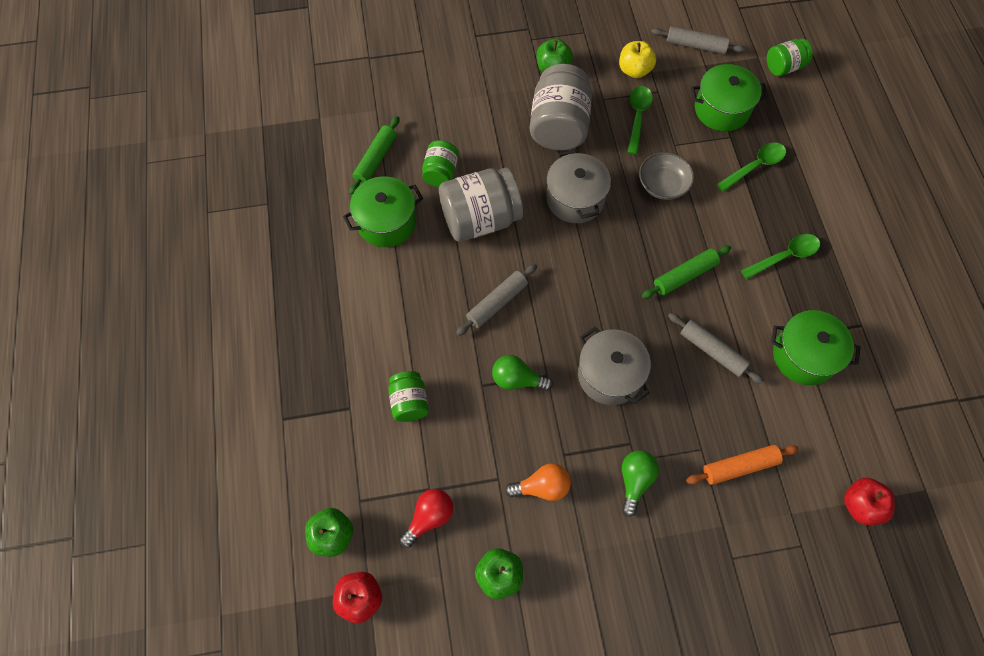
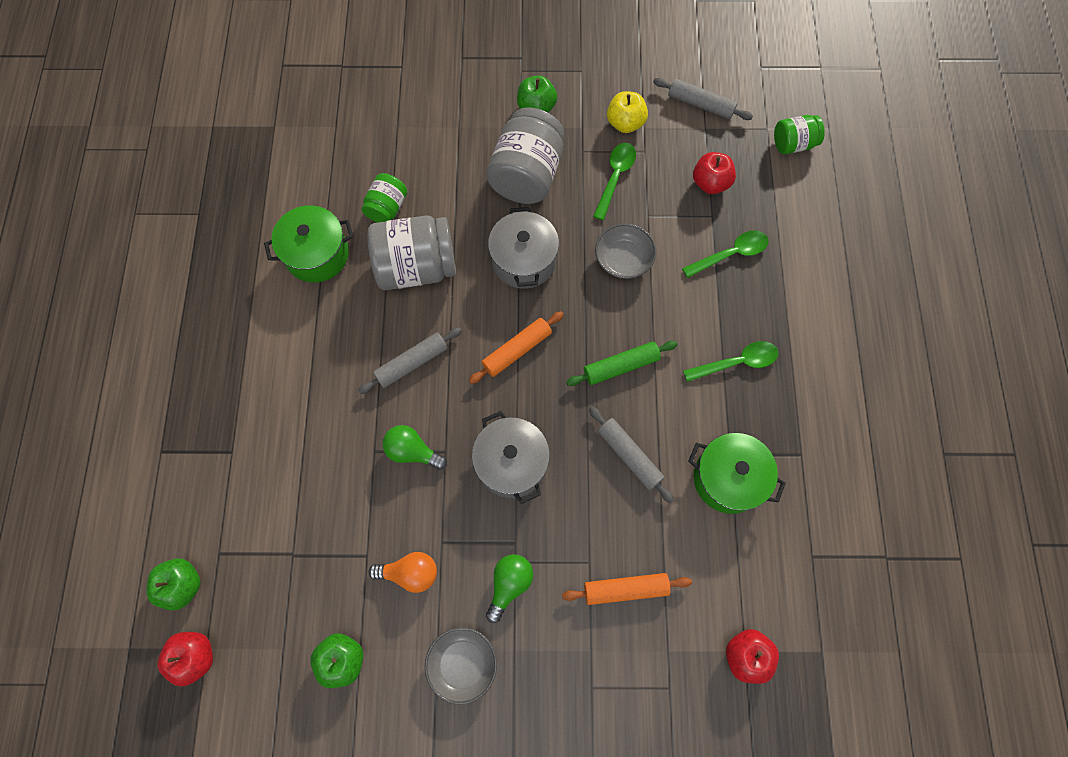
camera: 10 degrees right, 5 degrees up
green rolling pin [349,116,399,195] -> none
green jar [388,371,429,422] -> none
red light bulb [400,489,453,548] -> none
green pot [691,64,768,131] -> red apple [693,152,736,194]
none -> grey bowl [425,627,497,705]
none -> orange rolling pin [469,311,564,384]

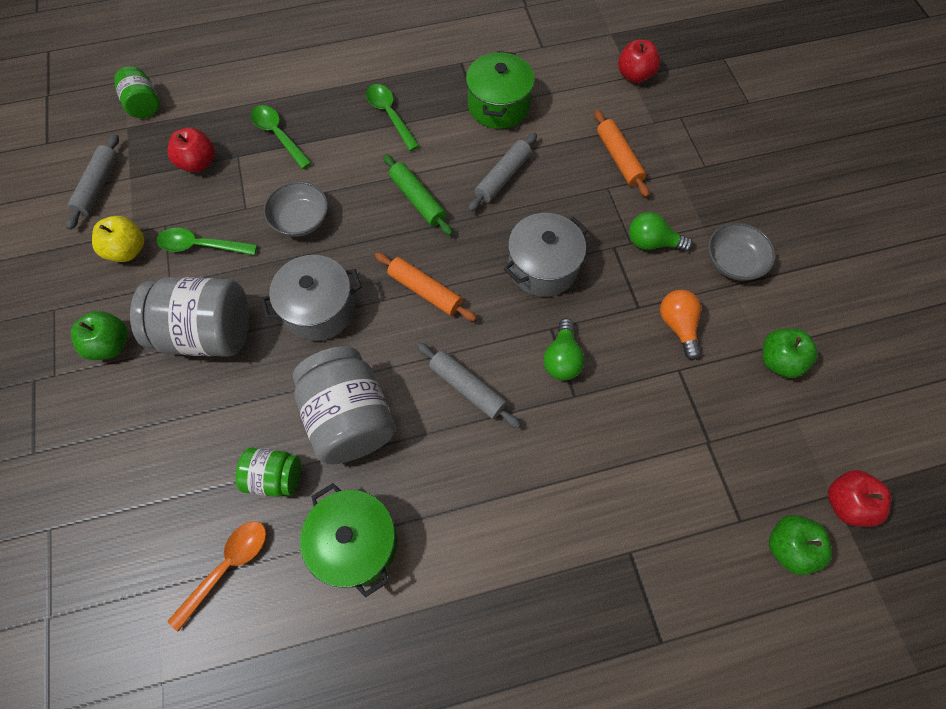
camera: 105 degrees left, 5 degrees down
none -> orange spoon [168,521,266,632]

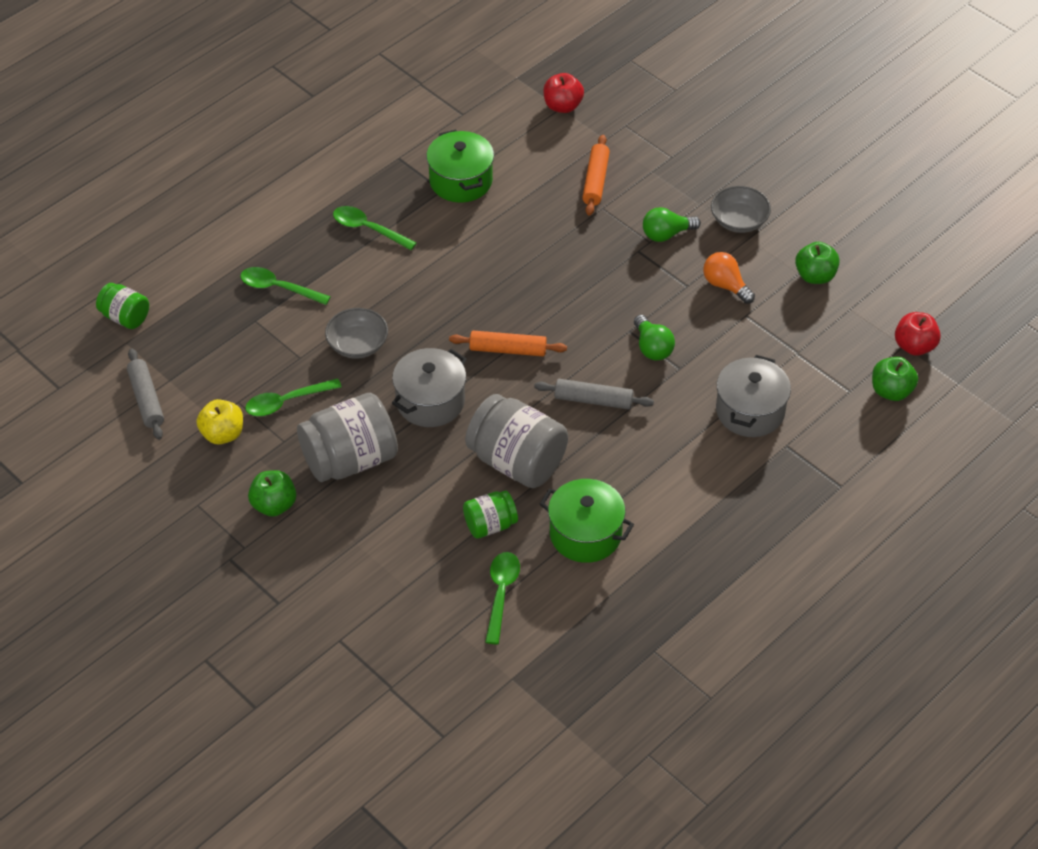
camera: 30 degrees left, 15 degrees down
red apple [168,128,215,172] -> none
orange spoon [168,521,266,632] -> green spoon [485,552,520,644]
green rolling pin [383,154,453,236] -> none
grey rolling pin [468,133,537,212] -> none
grey pot [504,213,588,297] -> grey pot moved to [716,355,791,437]
orange rolling pin [594,110,650,197] -> orange rolling pin turned 60 degrees clockwise [582,135,610,216]

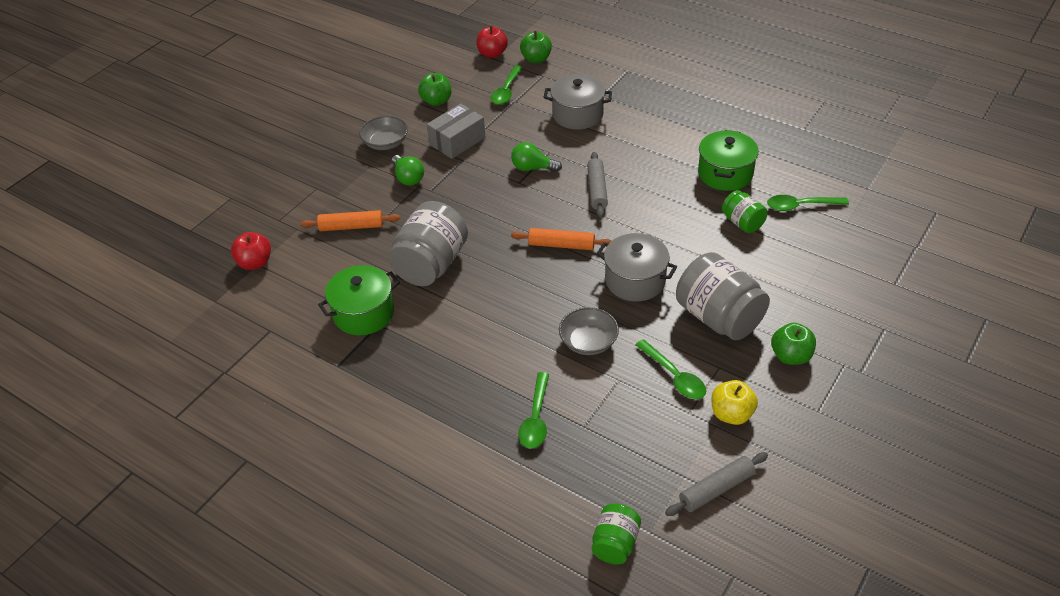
camera: 100 degrees left, 5 degrees down
green spoon [333,206,417,250] -> green spoon moved to [491,65,523,105]
orange rolling pin [449,330,567,356] -> orange rolling pin turned 75 degrees counterclockwise [511,228,611,250]
grey jar [465,394,568,488] -> grey jar moved to [388,201,468,286]
green light bulb [634,315,675,360] -> green light bulb turned 135 degrees counterclockwise [511,142,562,172]
orange light bulb [703,252,755,304] -> grey box [427,103,485,159]

